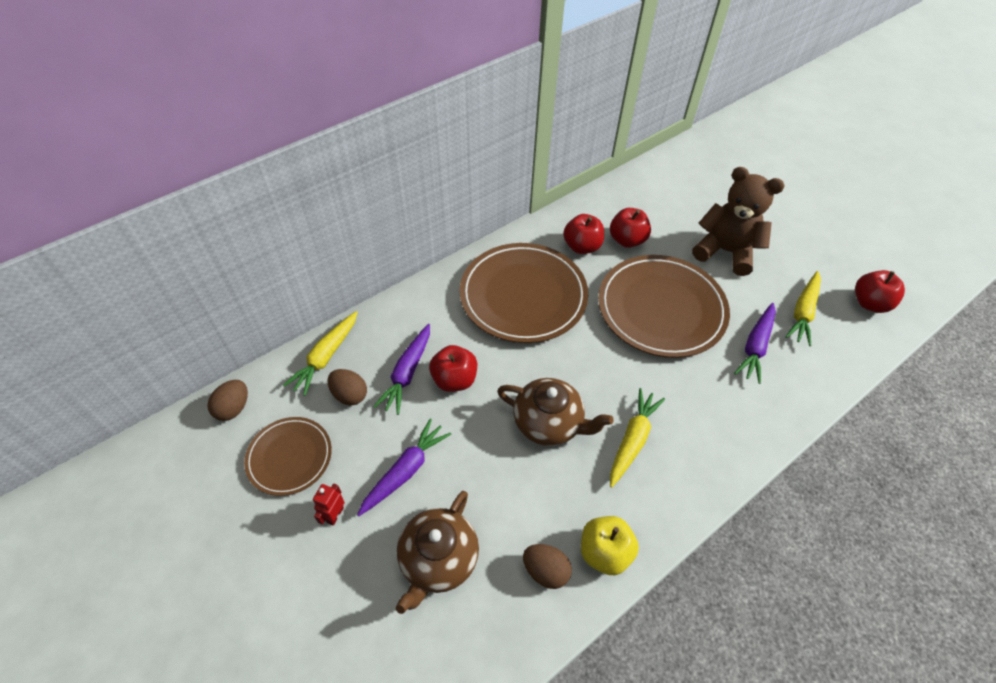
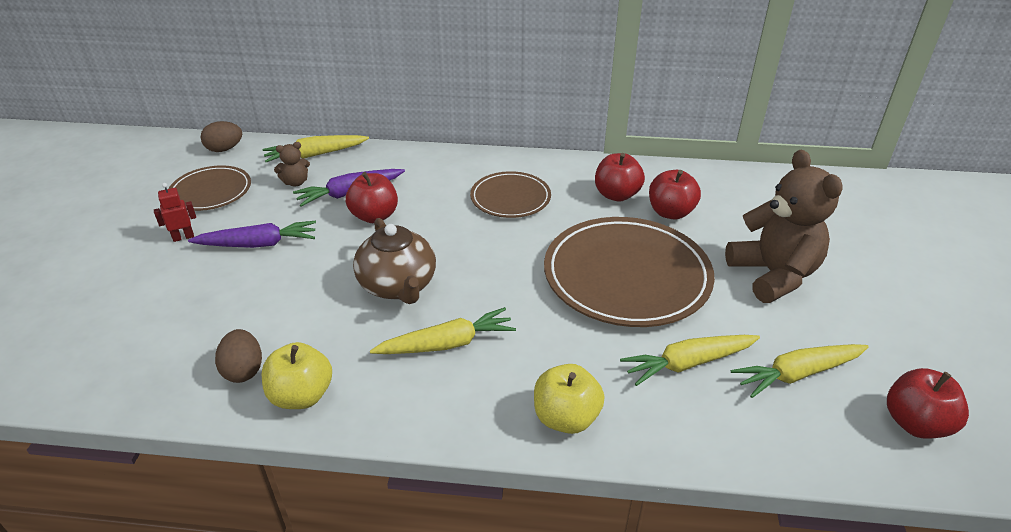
camera: 45 degrees right, 15 degrees down
brown egg [328,369,367,405] -> brown teddy bear [274,142,310,186]
brown teapot [396,491,479,614] -> none
brown plate [460,243,588,343] -> brown plate [470,171,551,218], size x0.55
purple carrot [734,303,776,384] -> yellow carrot [620,335,760,386]
none -> yellow apple [534,364,605,434]

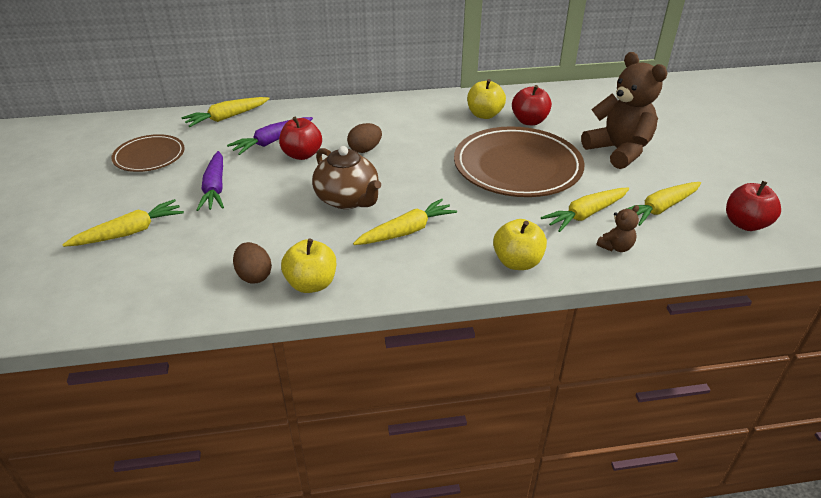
camera: 15 degrees left, 0 degrees up
red robot [154,183,196,242] -> none
purple carrot [188,221,316,248] -> purple carrot turned 105 degrees clockwise [196,151,224,211]
brown egg [201,121,242,152] -> brown egg moved to [347,123,382,153]
brown teddy bear [274,142,310,186] -> brown teddy bear moved to [597,205,639,252]
brown plate [470,171,551,218] -> none
red apple [595,153,645,202] -> yellow apple [467,79,506,119]
none -> yellow carrot [62,199,184,247]

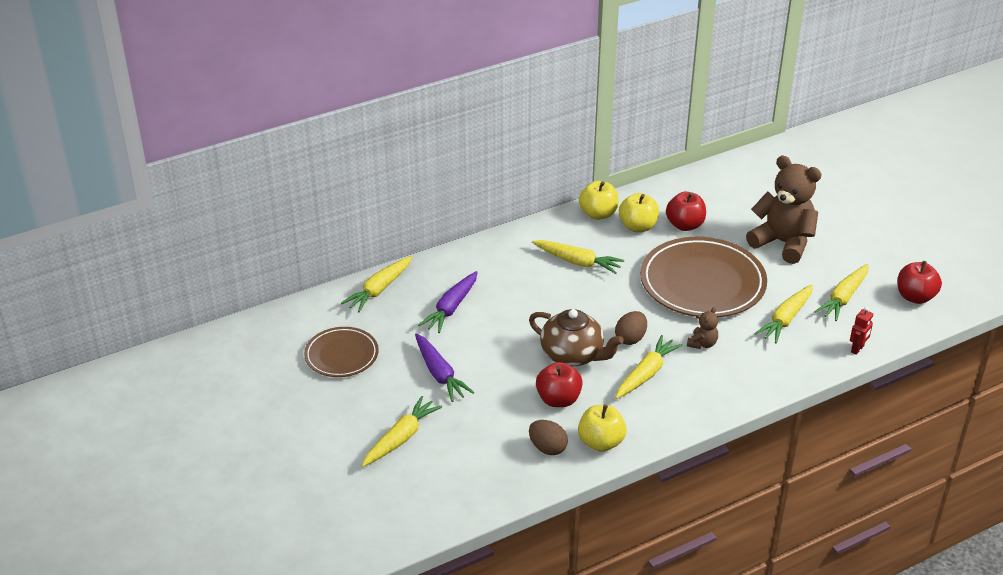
camera: 20 degrees left, 0 degrees up
red apple [279,117,322,160] -> red apple moved to [536,362,583,407]
brown egg [347,123,382,153] -> brown egg moved to [615,311,647,345]
yellow apple [493,219,547,270] -> yellow apple moved to [579,181,618,220]
brown teddy bear [597,205,639,252] -> brown teddy bear moved to [687,307,718,349]
none -> yellow carrot [532,240,624,274]
none -> red robot [850,307,873,355]

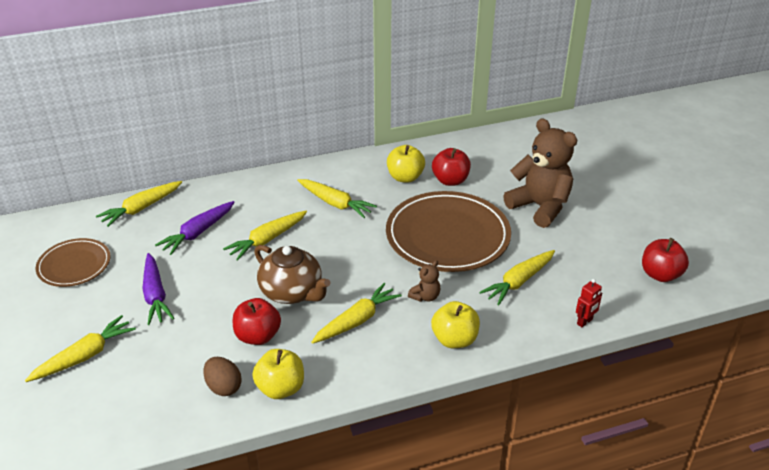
camera: 10 degrees right, 0 degrees up
yellow apple [579,181,618,220] -> yellow apple moved to [431,301,480,348]
brown egg [615,311,647,345] -> none
yellow carrot [814,264,869,321] -> yellow carrot moved to [223,211,307,261]

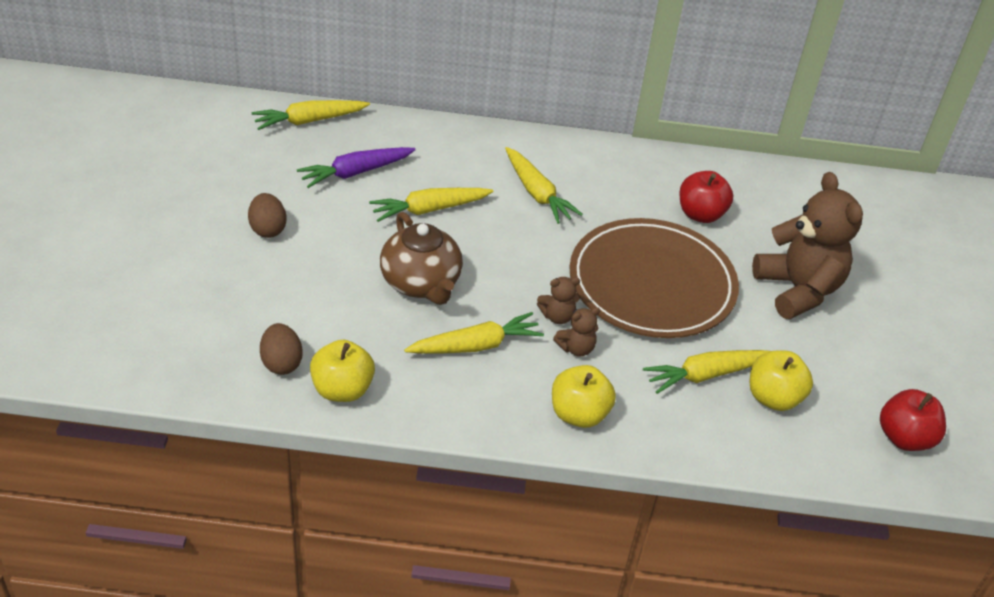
camera: 20 degrees right, 5 degrees up
yellow carrot [25,315,136,382] -> none
brown plate [36,238,111,287] -> none
purple carrot [142,253,174,325] -> brown egg [248,193,287,238]
red apple [233,298,281,345] -> none
yellow apple [387,145,425,183] -> yellow apple moved to [750,350,813,411]
red robot [576,279,602,327] -> none
none -> brown teddy bear [537,277,580,324]

